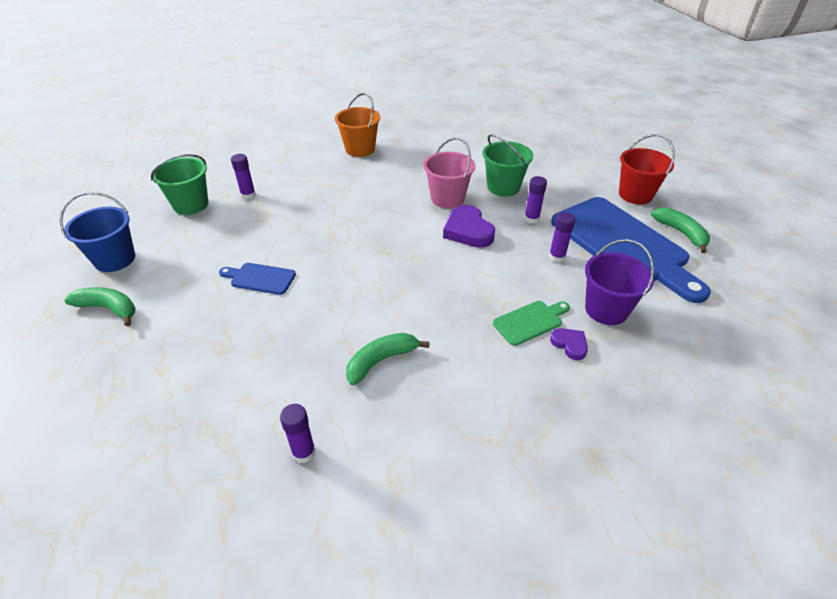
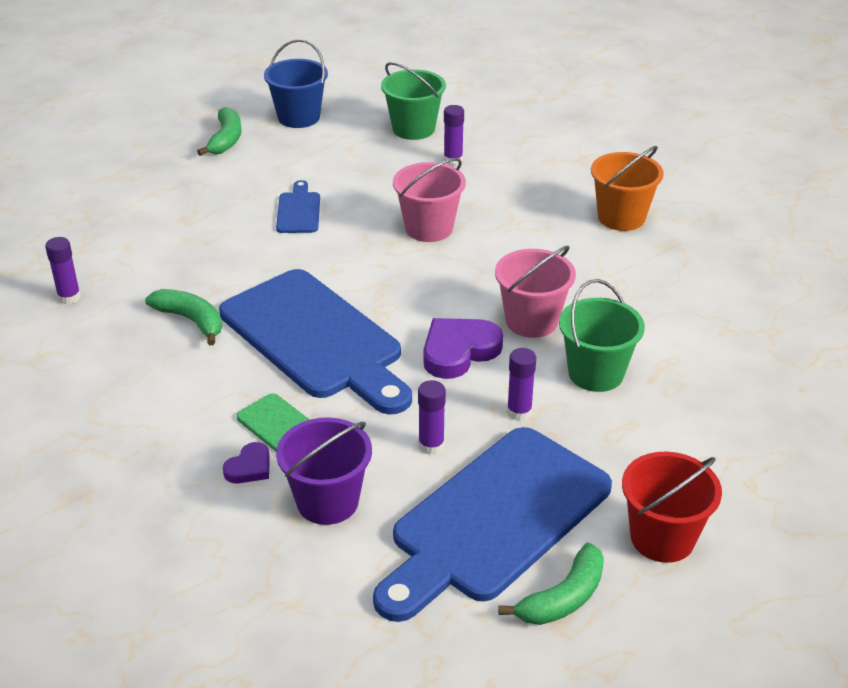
camera: 75 degrees right, 5 degrees down
none -> blue cutting board [219,269,412,415]
none -> pink bucket [393,158,466,242]

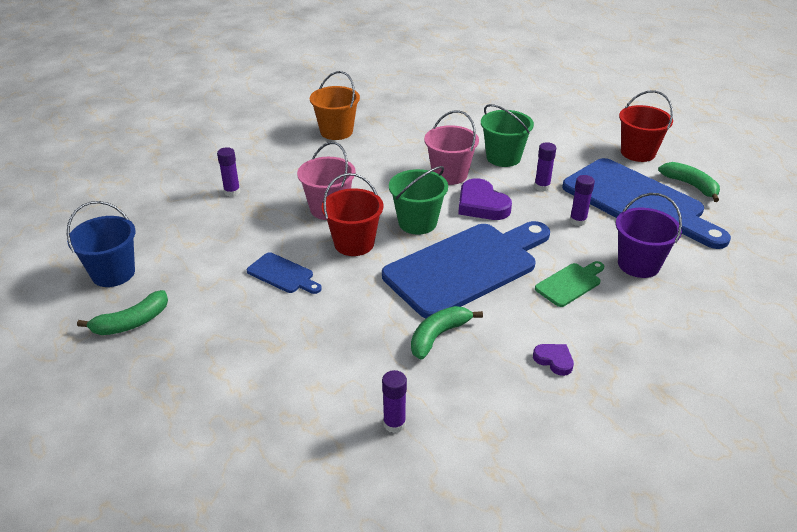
camera: 85 degrees left, 0 degrees up
green banana [197,107,242,156] -> green banana turned 135 degrees clockwise [77,290,168,335]
purple heart [223,442,270,483] -> purple heart moved to [533,344,574,376]
blue cutting board [276,180,320,233] -> blue cutting board turned 150 degrees counterclockwise [247,252,322,294]
green bucket [381,62,446,140] -> green bucket moved to [389,166,448,235]
none -> red bucket [322,173,383,256]

